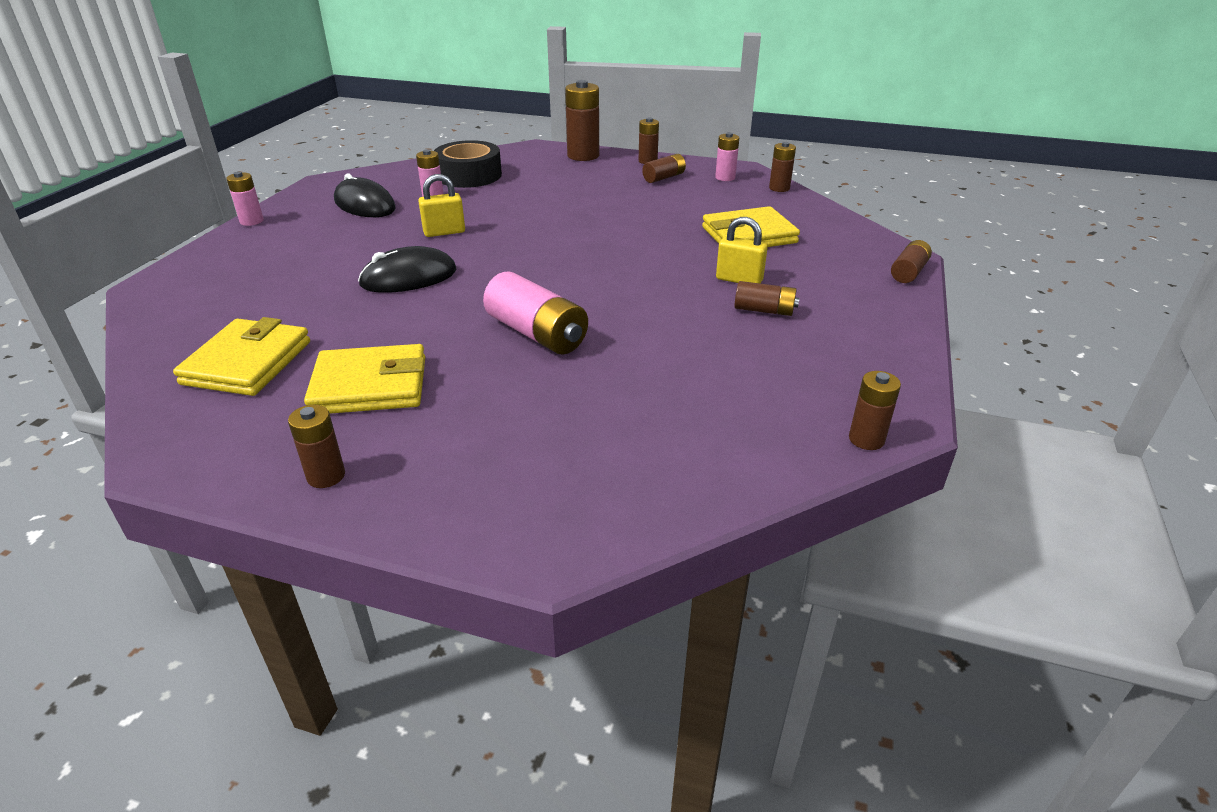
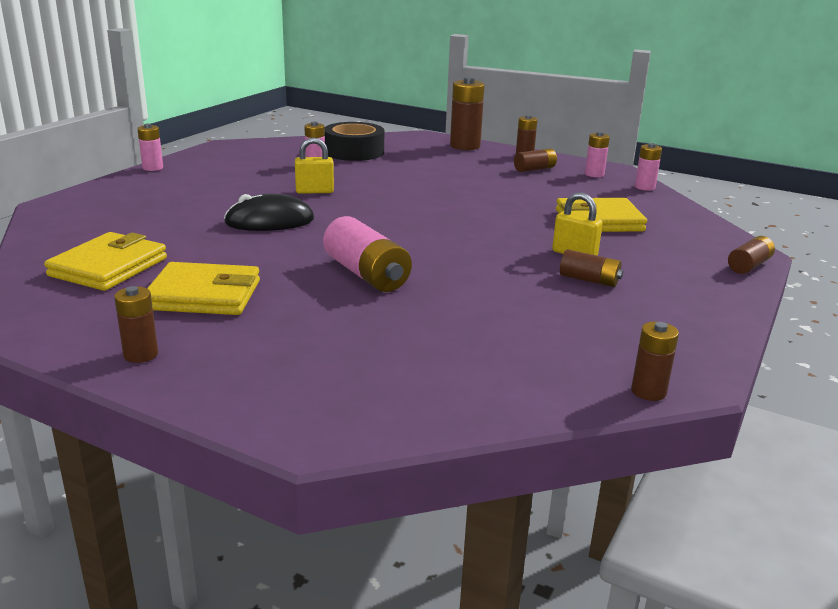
camera: 10 degrees right, 10 degrees down
black mouse [334,174,396,217] -> none
brown battery [769,142,796,192] -> pink battery [635,143,662,191]

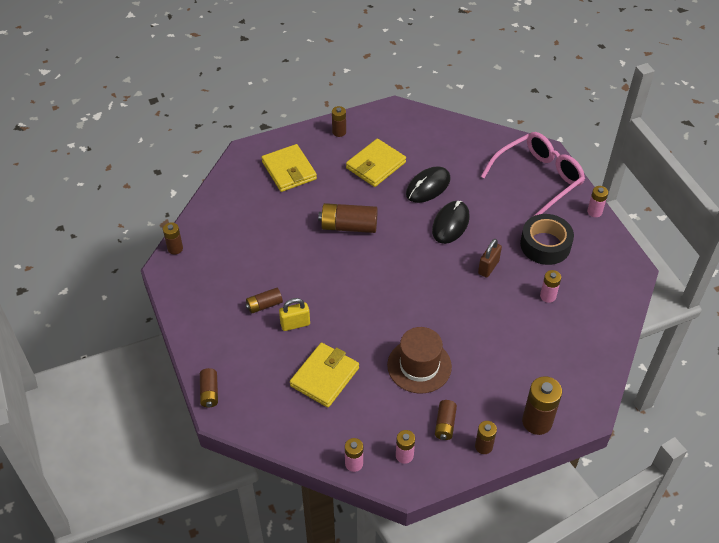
camera: 130 degrees right, 25 degrees up
yellow wallet [44,232,167,291] -> yellow wallet moved to [261,144,317,192]
yellow padlock [295,137,334,194] -> brown padlock [478,239,502,278]
pink battery [323,216,412,292] -> brown battery [318,203,378,233]
black tape [324,122,384,161] -> black tape moved to [520,214,574,265]
none -> brown hat [387,327,452,394]
none -> black mouse [406,166,451,203]
none -> pink glasses [481,132,585,216]

